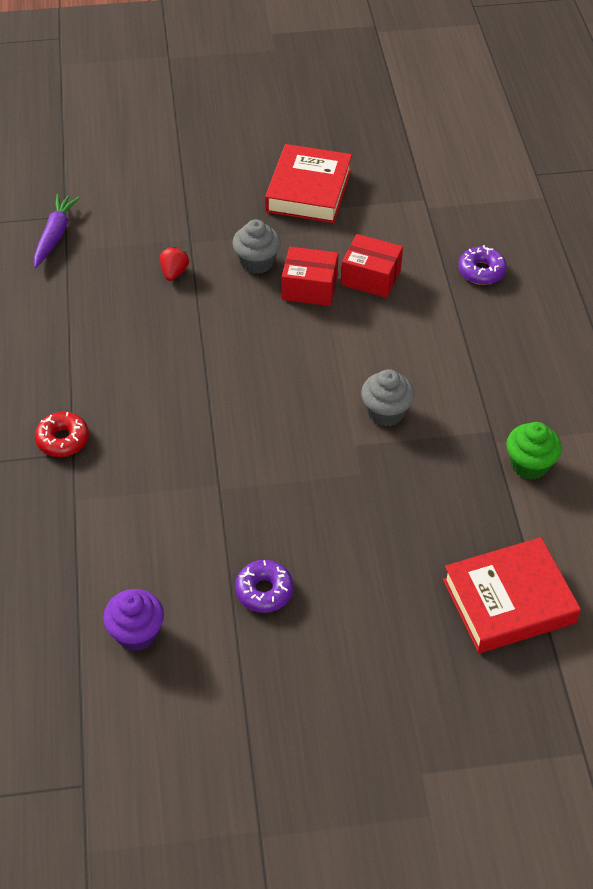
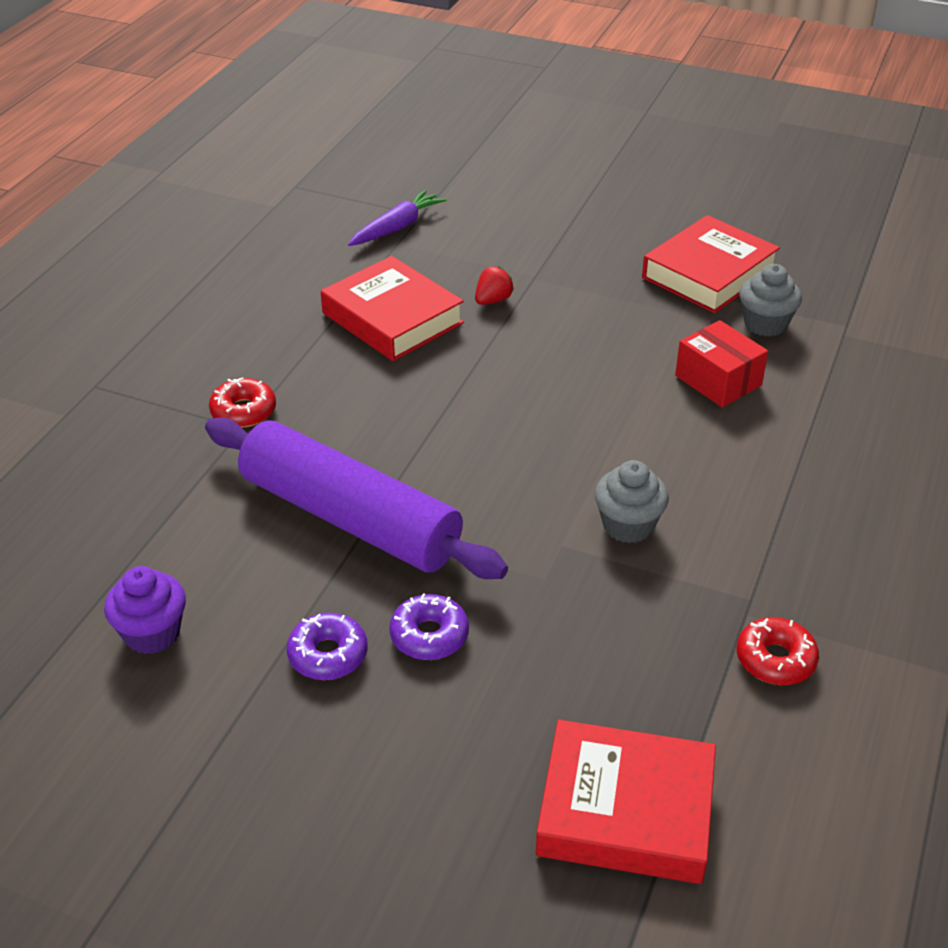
camera: 30 degrees right, 10 degrees down
grey cupcake [232,219,281,274] -> grey cupcake moved to [740,264,802,337]
red box [282,247,338,306] -> none
purple donut [458,245,507,285] -> purple donut moved to [389,593,469,660]
green cupcake [506,422,562,480] -> red donut [737,617,819,685]
none -> purple rolling pin [205,418,508,579]
none -> red book [321,256,464,361]

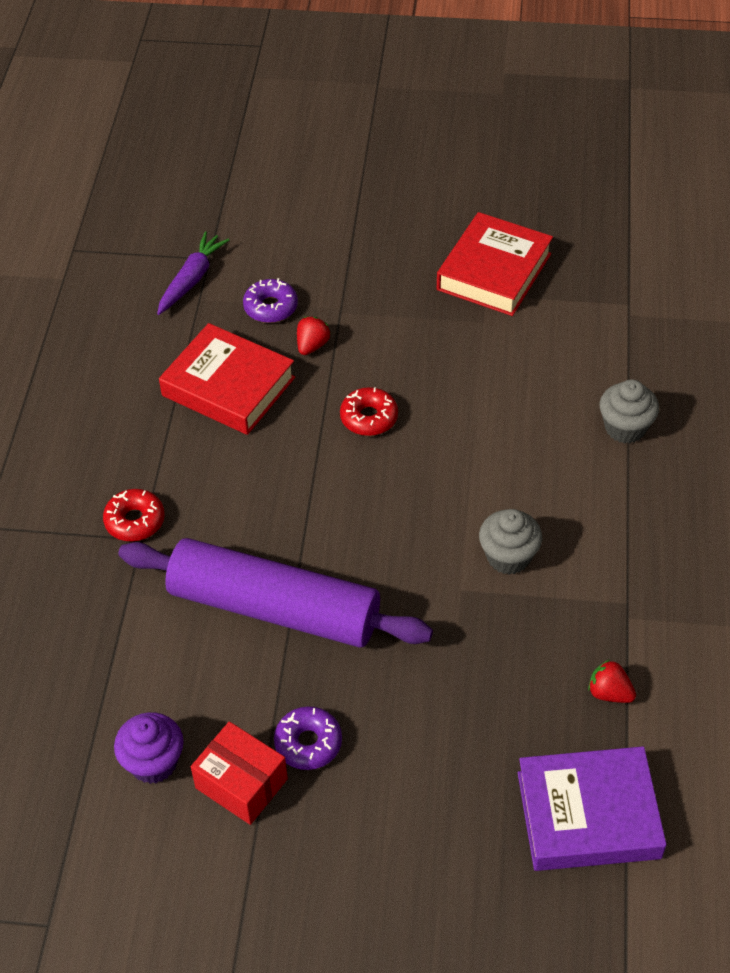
camera: 15 degrees left, 10 degrees up
purple donut [389,593,469,660] -> purple donut moved to [243,278,298,323]
red book [536,720,716,884] -> purple book [518,746,667,871]
red box [675,320,768,408] -> red box moved to [191,721,288,825]
red donut [737,617,819,685] -> red donut moved to [340,387,398,436]
grey cupcake [740,264,802,337] -> grey cupcake moved to [600,379,659,444]
none -> red strawberry [588,660,636,703]

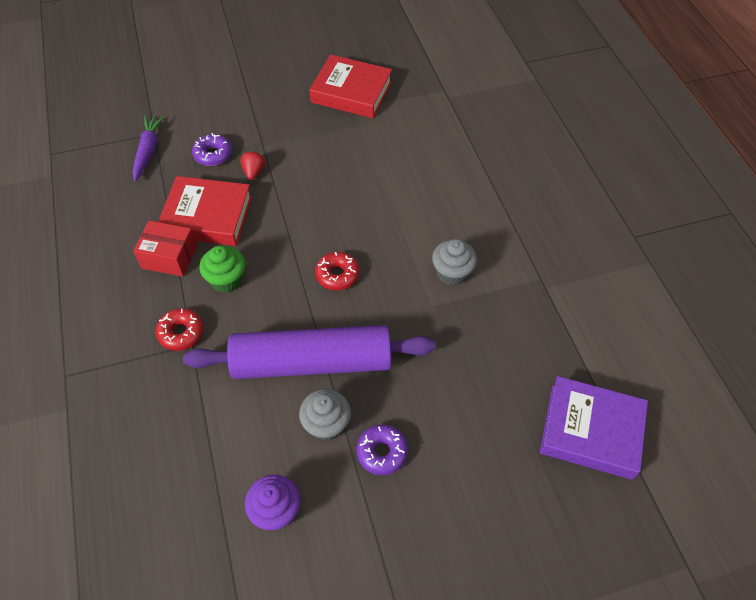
camera: 25 degrees left, 5 degrees up
red box [191,721,288,825] -> red box moved to [133,220,197,277]
red donut [340,387,398,436] -> red donut moved to [315,252,360,291]
red book [437,212,553,316] -> red book turned 75 degrees counterclockwise [309,54,392,118]
purple book [518,746,667,871] -> purple book turned 45 degrees clockwise [540,376,648,480]
red strawberry [588,660,636,703] -> none
grey cupcake [600,379,659,444] -> grey cupcake moved to [299,389,351,441]
none -> green cupcake [200,246,245,293]

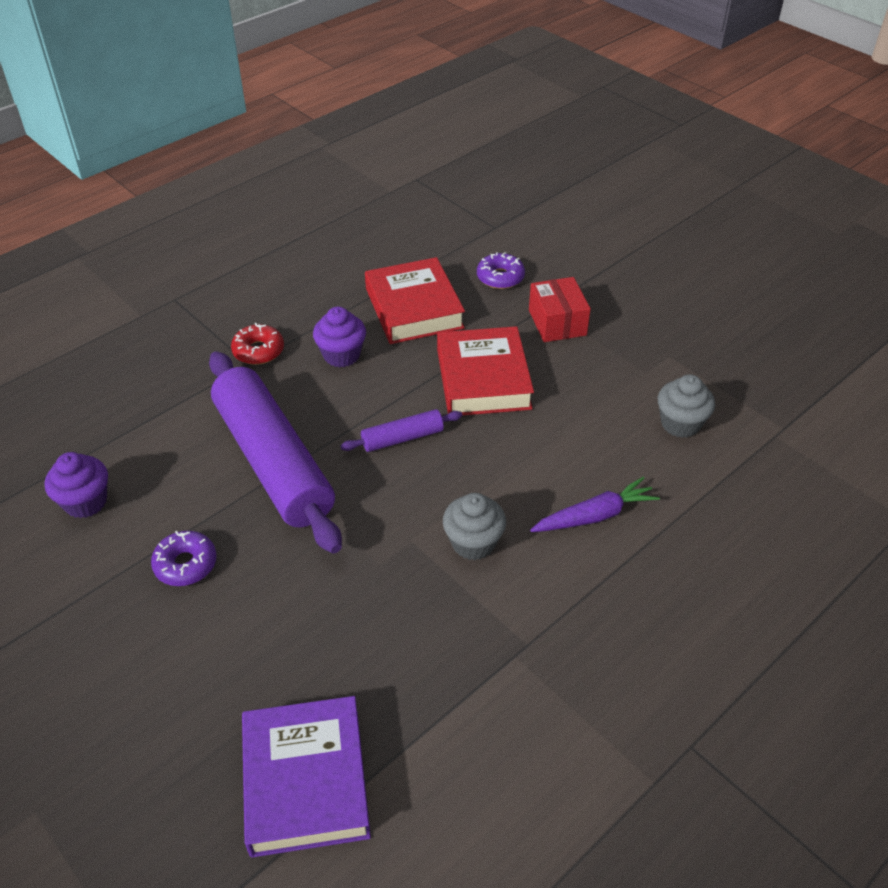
camera: 65 degrees right, 10 degrees down
purple carrot [133,116,165,181] -> purple carrot moved to [530,477,660,532]
red box [133,220,197,277] -> red box moved to [529,277,591,342]
green cupcake [200,246,245,293] -> purple cupcake [313,307,366,367]
red strawberry [240,151,265,180] -> none
grey cupcake [299,389,351,441] -> grey cupcake moved to [658,374,715,438]
red book [309,54,392,118] -> red book moved to [437,326,534,415]
red donut [315,252,360,291] -> purple rolling pin [340,409,462,452]

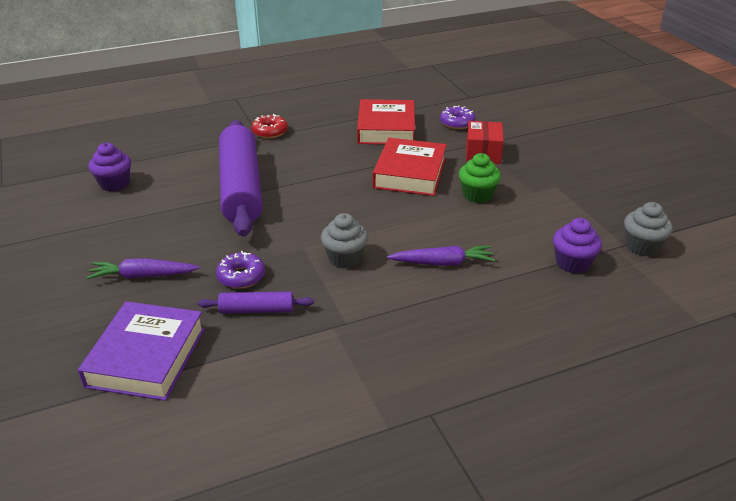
camera: 20 degrees right, 10 degrees down
purple donut [151,531,217,586] -> purple donut moved to [216,251,265,289]
purple cupcake [313,307,366,367] -> purple cupcake moved to [553,218,602,273]
purple rolling pin [340,409,462,452] -> purple rolling pin moved to [198,292,314,314]
grey cupcake [658,374,715,438] -> grey cupcake moved to [624,202,673,256]
none -> purple carrot [86,258,200,279]
none -> green cupcake [459,153,501,203]

